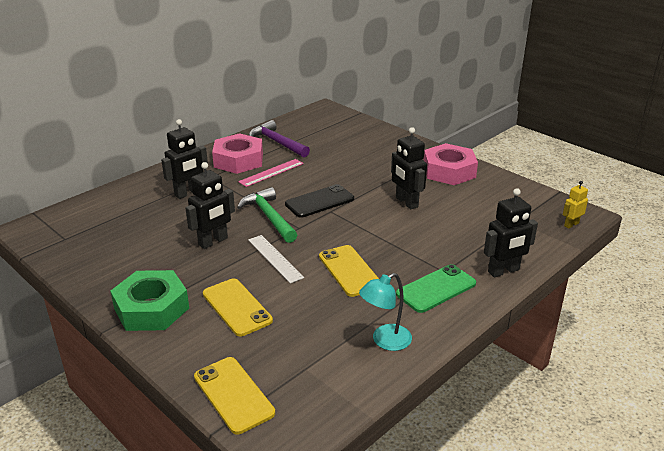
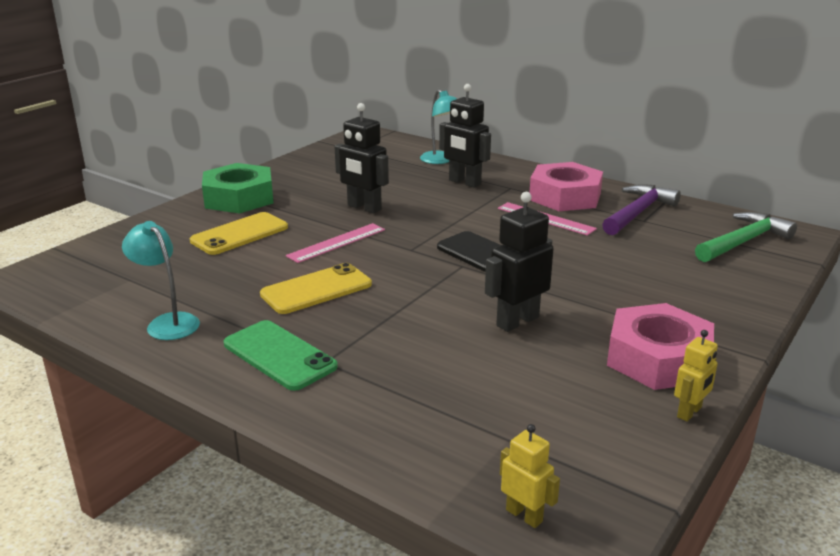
camera: 80 degrees right, 5 degrees down
yellow phone [194,357,275,434] -> none
green hammer [237,187,297,243] -> green hammer moved to [695,212,797,262]
white ruler [248,235,304,283] -> pink ruler [286,223,385,263]
black robot [484,188,538,277] -> none
none -> turquoise lamp [420,89,457,164]
none -> yellow robot [674,330,718,422]

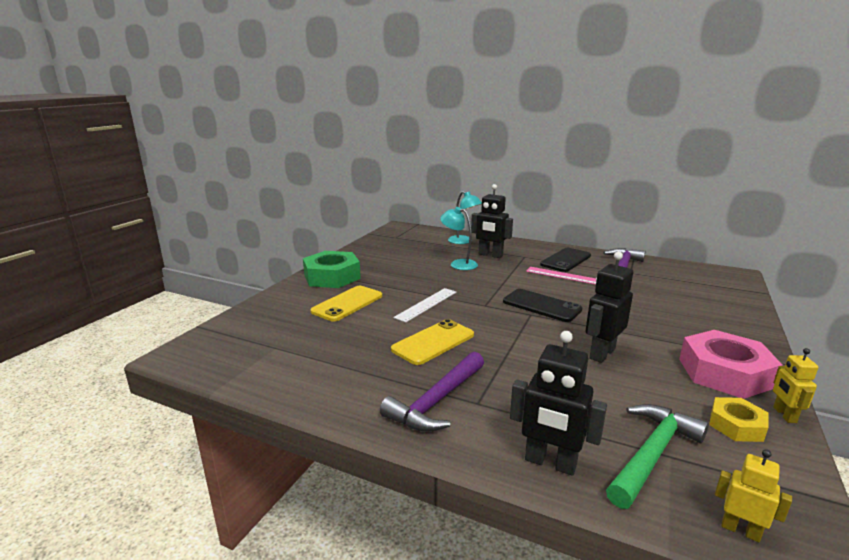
camera: 10 degrees left, 5 degrees down
turquoise lamp [122,221,200,340] -> turquoise lamp moved to [440,207,478,270]
green phone [224,320,338,391] -> purple hammer [380,352,484,432]
pink ruler [286,223,385,263] -> white ruler [393,288,457,322]
black robot [334,103,389,214] -> black robot moved to [510,331,607,476]
pink nut [529,162,603,211] -> black phone [540,248,591,272]
yellow robot [674,330,718,422] -> yellow robot turned 150 degrees clockwise [773,348,819,423]
green hammer [695,212,797,262] -> green hammer moved to [606,404,709,509]
none -> yellow nut [709,397,768,442]

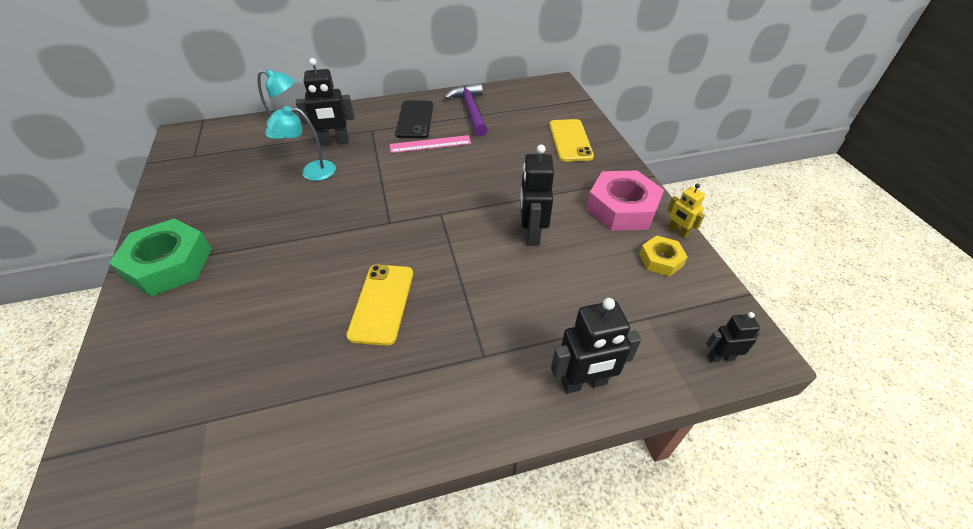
camera: 40 degrees left, 25 degrees up
yellow phone [310,286,382,322] -> yellow phone moved to [549,119,594,162]
purple hammer [380,352,484,432] -> none
white ruler [393,288,457,322] -> none
black phone [503,289,582,322] -> none
green hammer [606,404,709,509] -> none
yellow robot [715,449,792,542] -> black robot [706,312,760,363]

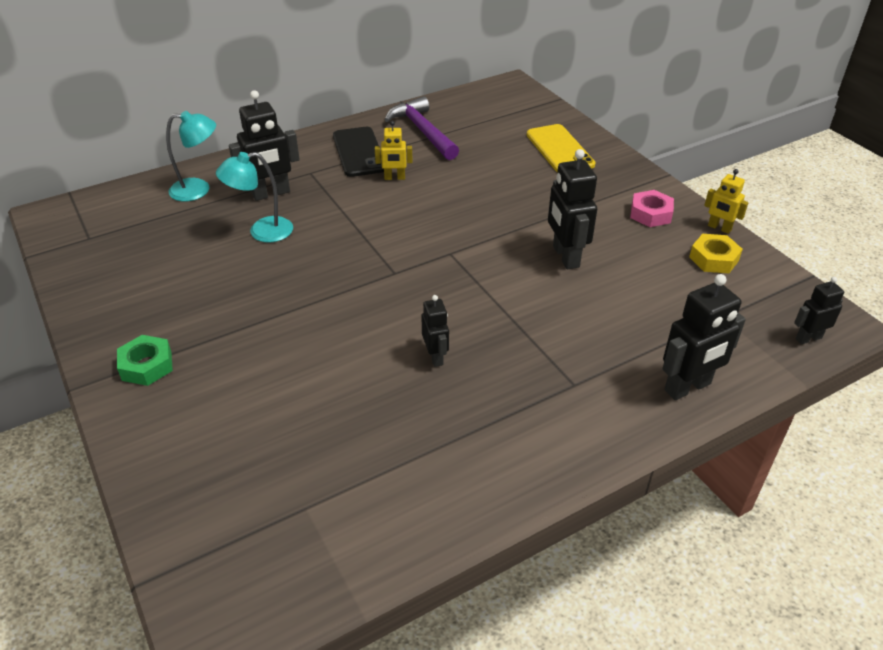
camera: 15 degrees left, 5 degrees down
green nut [109,219,212,296] -> green nut [117,335,173,386], size x0.54
yellow phone [346,265,413,346] -> black robot [421,295,449,367]
pink ruler [390,135,471,153] -> yellow robot [375,121,413,180]
pink nut [586,170,664,231] -> pink nut [630,190,674,227], size x0.54

